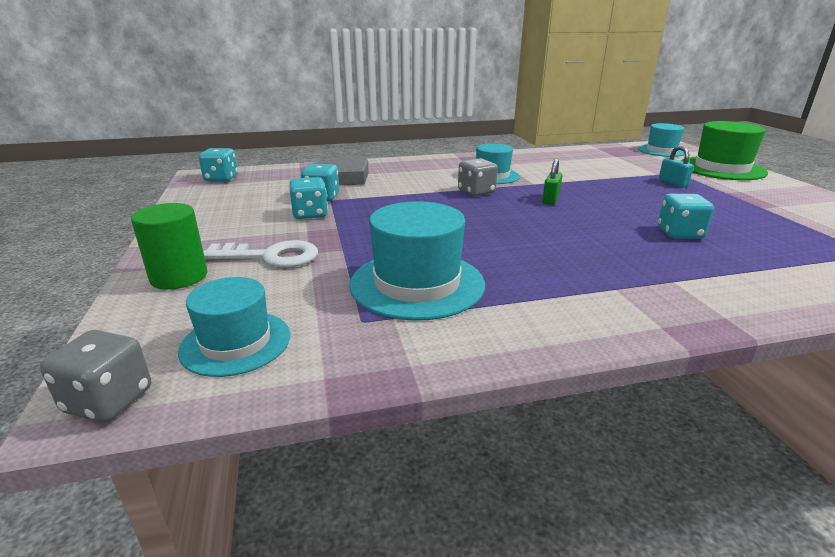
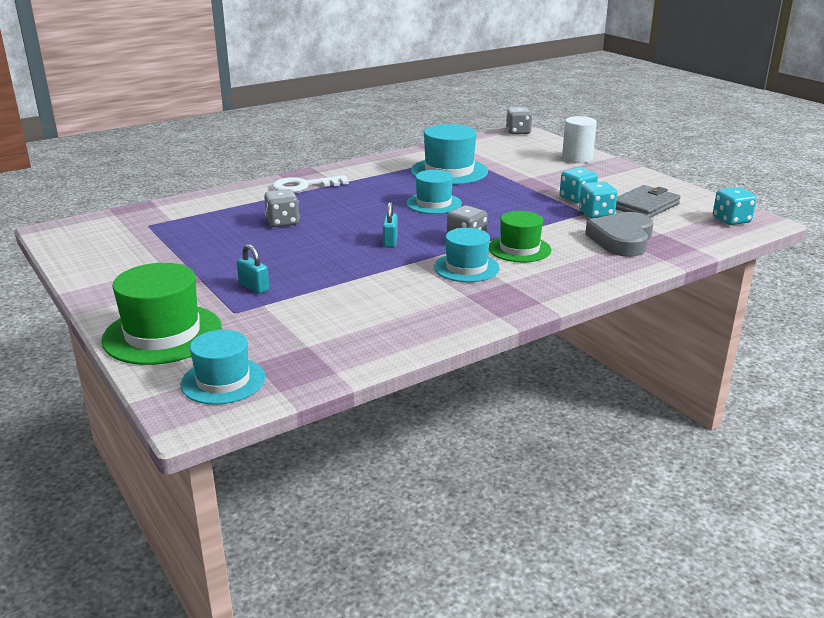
camera: 160 degrees right, 0 degrees up
green cylinder [131,203,207,290] -> white cylinder [562,116,597,163]
turquoise hat [178,277,290,377] -> turquoise hat moved to [406,170,462,214]
white key [203,240,318,268] -> white key moved to [272,175,349,193]
green padlock [542,159,562,205] -> turquoise padlock [383,202,398,248]
turquoise dice [658,194,714,239] -> grey dice [264,189,300,227]
none -> green hat [489,211,551,262]
none -> grey wallet [616,185,681,218]

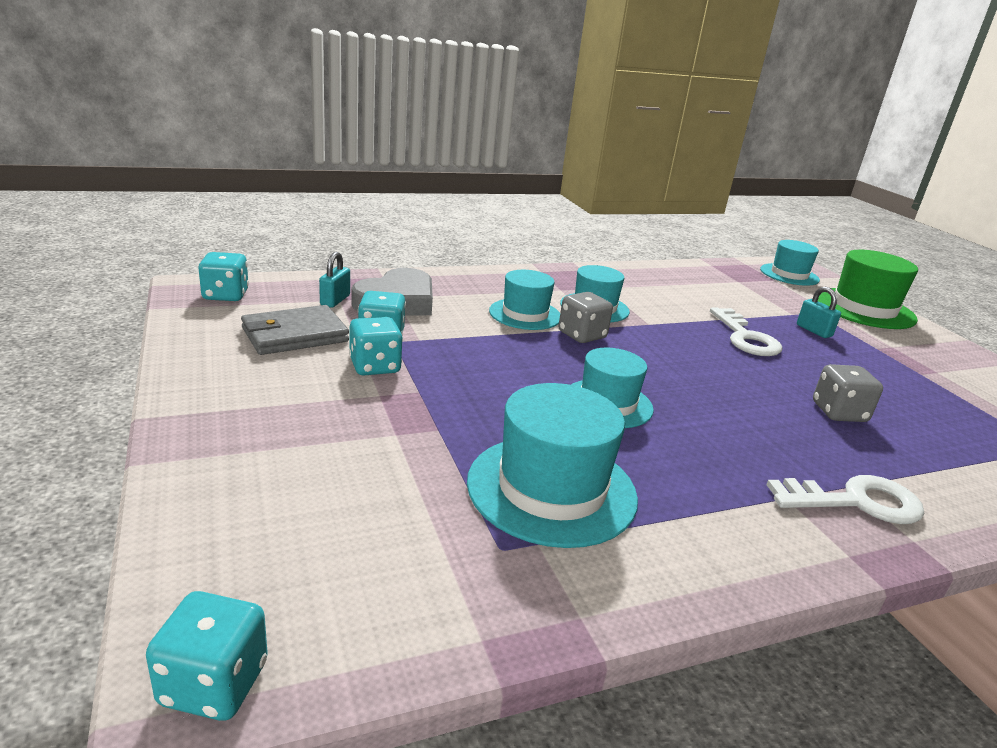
camera: 170 degrees left, 0 degrees up
turquoise padlock [383,202,398,248] -> turquoise padlock moved to [319,252,350,308]
green hat [489,211,551,262] -> turquoise hat [489,270,560,330]
grey dice [506,107,532,134] -> turquoise dice [146,591,268,721]
white cylinder [562,116,597,163] -> none
none -> white key [710,308,782,356]

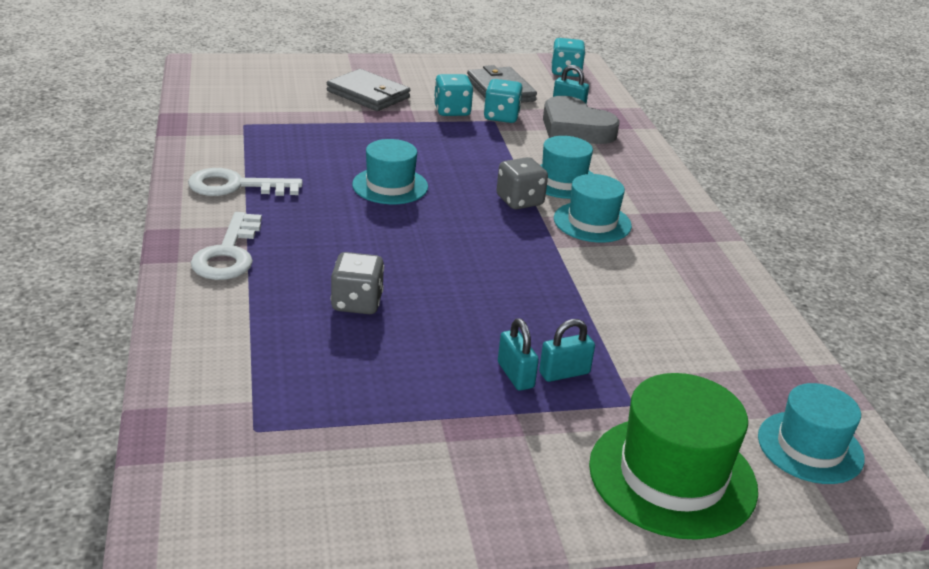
camera: 100 degrees right, 5 degrees up
turquoise dice [146,591,268,721] -> none
turquoise hat [467,383,638,548] -> none
white key [710,308,782,356] -> white key moved to [188,168,302,196]
none -> grey wallet [327,69,410,111]
none -> turquoise padlock [498,318,539,391]

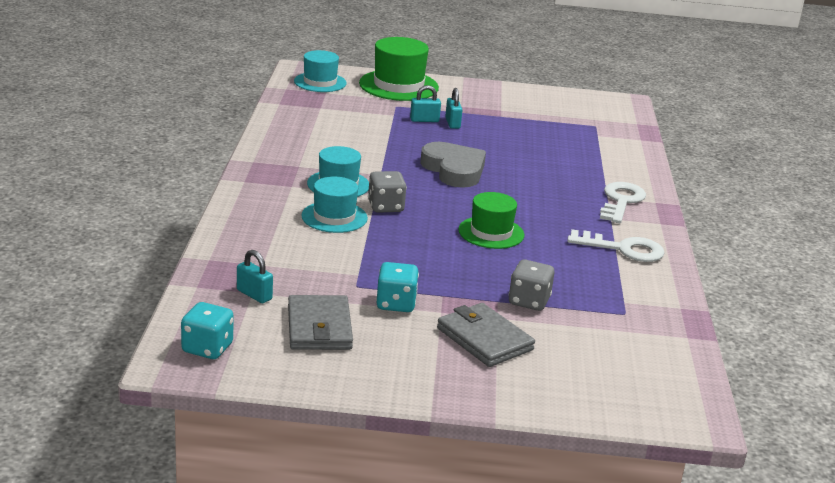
camera: 165 degrees left, 5 degrees down
grey dice [331,252,384,314] -> grey dice moved to [509,259,555,311]
turquoise hat [352,139,428,204] -> green hat [458,192,524,249]
turquoise dice [484,79,523,123] -> none
grey heart [543,96,620,144] -> grey heart moved to [420,142,486,188]

